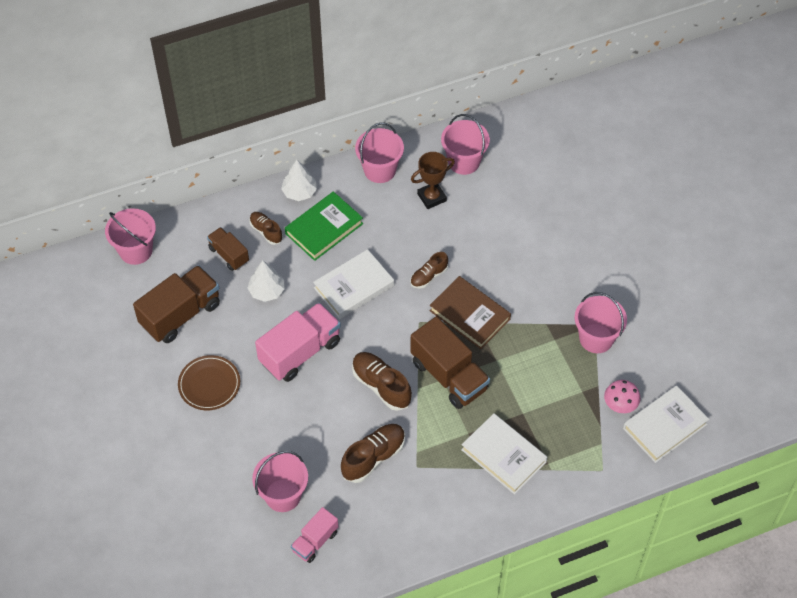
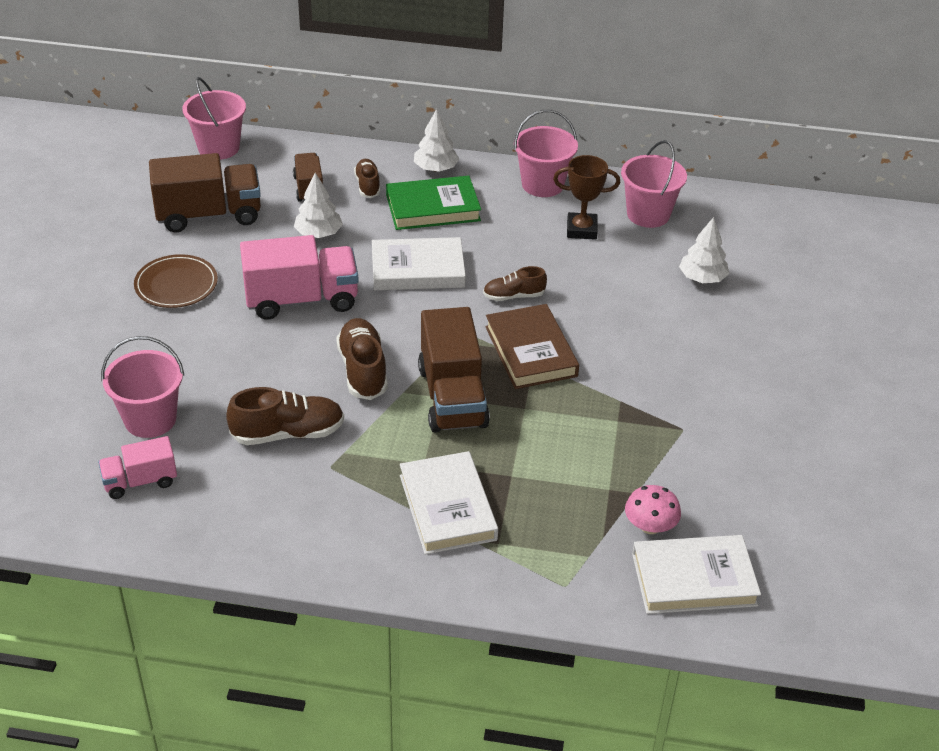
camera: 30 degrees right, 15 degrees down
pink bucket [574,292,627,353] -> none
none -> white tree [679,217,729,283]

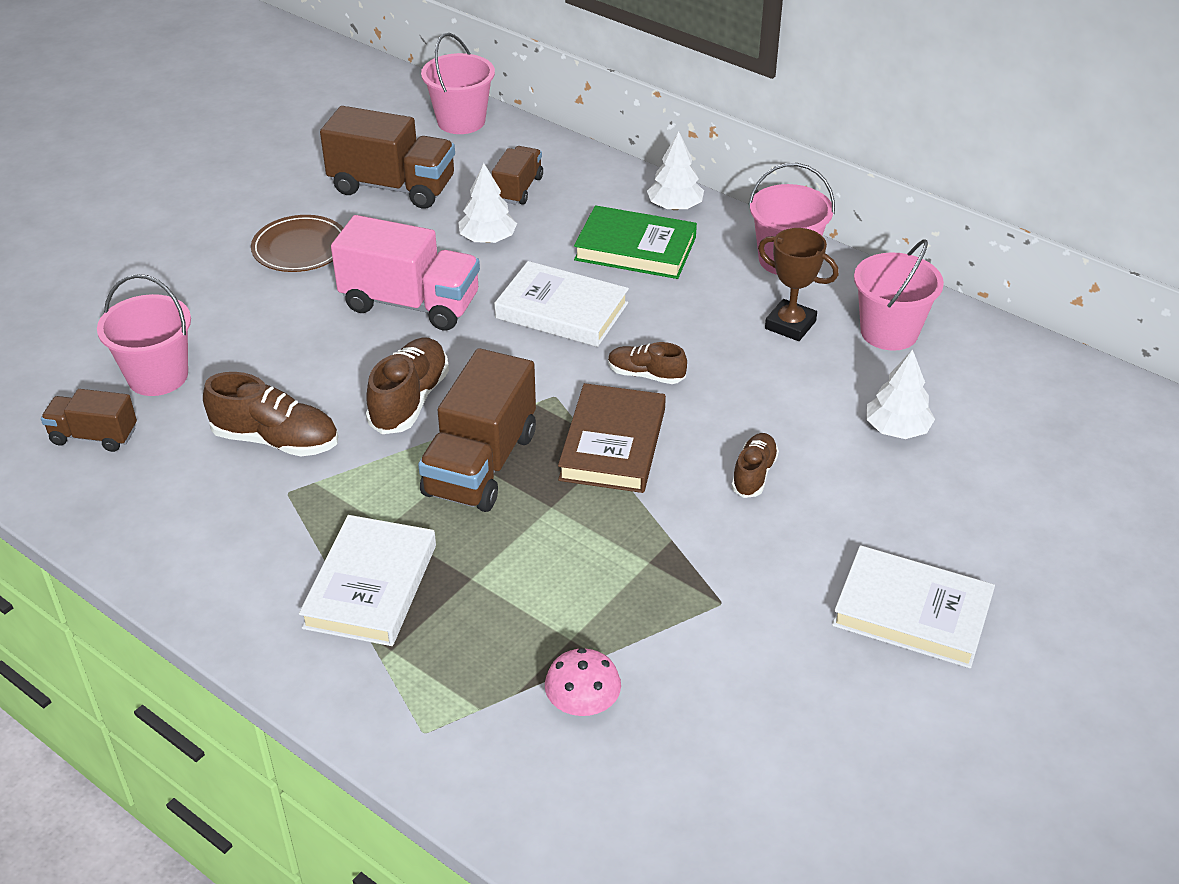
camera: 30 degrees right, 0 degrees up
pink truck [98,436,177,499] -> brown truck [41,389,137,452]
brown shoe [354,159,380,198] -> brown shoe moved to [731,433,779,498]
white book [632,535,761,614] -> white book moved to [832,545,995,668]

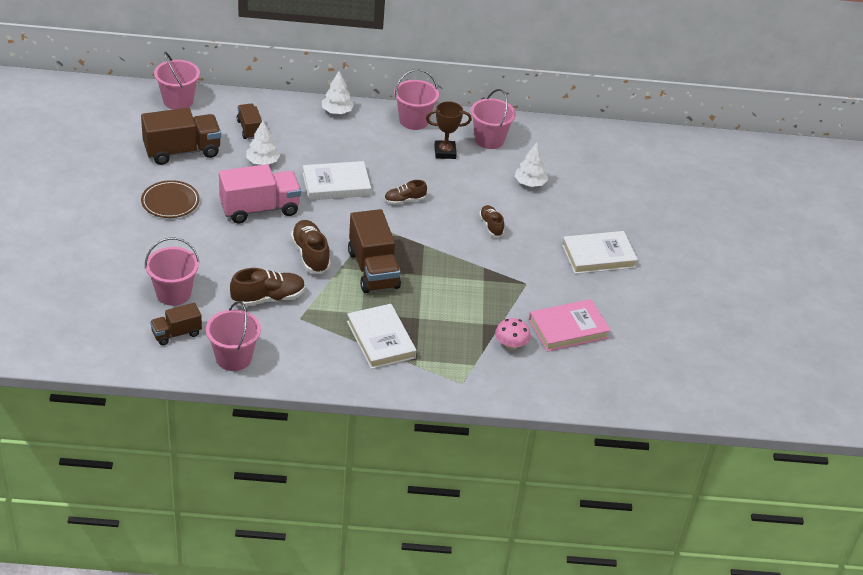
camera: 40 degrees left, 0 degrees up
brown book [558,383,666,493] -> none
green book [574,205,697,279] -> none
none -> pink bucket [206,301,261,371]
none -> pink book [529,299,611,352]

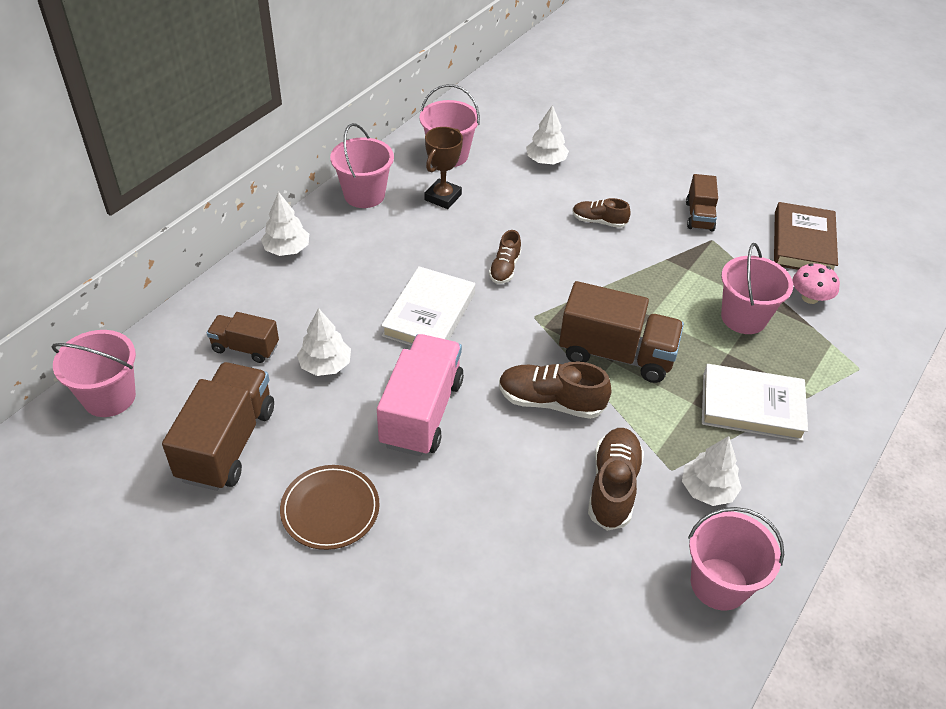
camera: 55 degrees left, 5 degrees up
pink bucket [145,237,199,306] -> pink bucket moved to [721,243,793,334]
brown truck [150,303,202,345] -> brown truck moved to [686,174,718,231]
pink book [529,299,611,352] -> brown book [774,202,838,271]
white book [562,231,638,274] -> none
none -> white tree [682,436,742,506]

